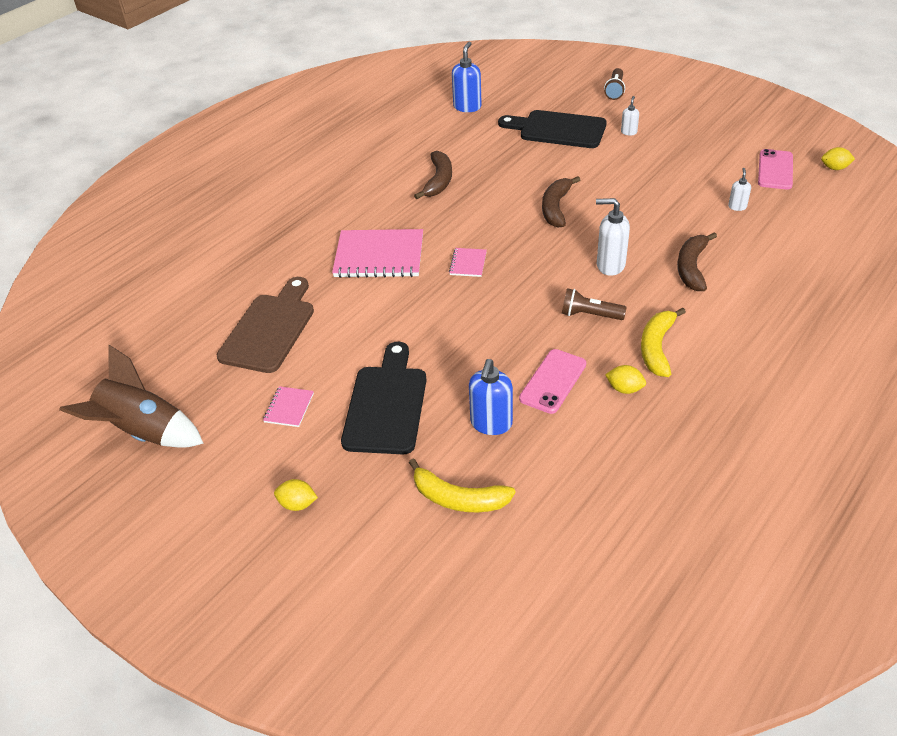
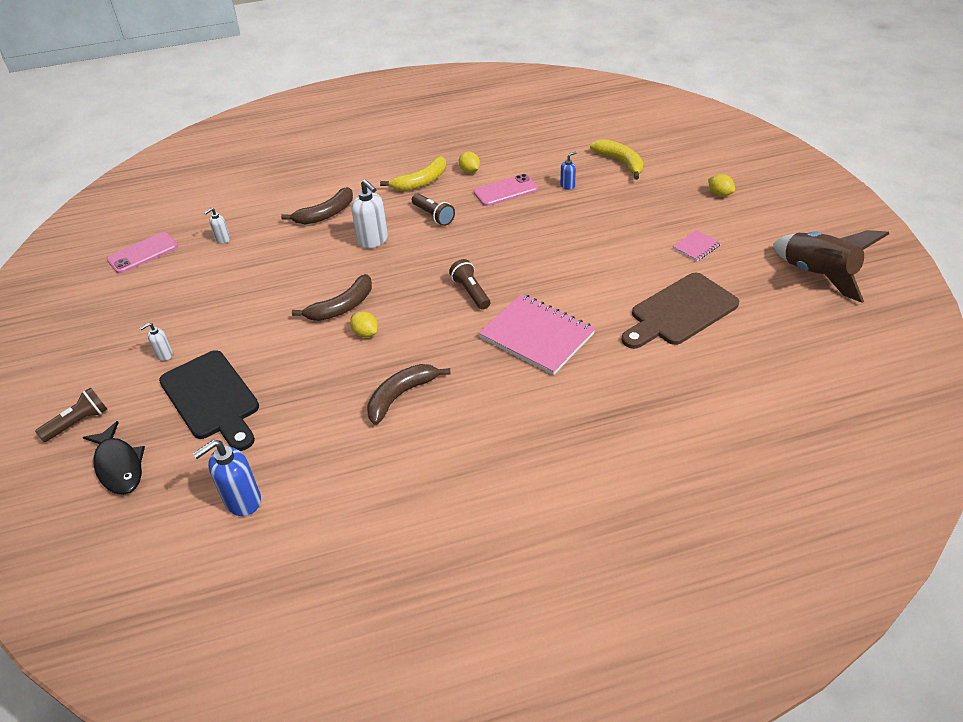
camera: 145 degrees left, 0 degrees up
black cutting board [341,342,427,454] -> none
pink notebook [449,248,487,277] -> brown flashlight [449,259,490,310]
blue soap dispenser [469,359,513,435] -> blue soap dispenser [560,151,576,190], size x0.54
yellow lemon [821,147,855,170] -> yellow lemon moved to [350,311,378,338]
none -> black fish [82,421,145,495]

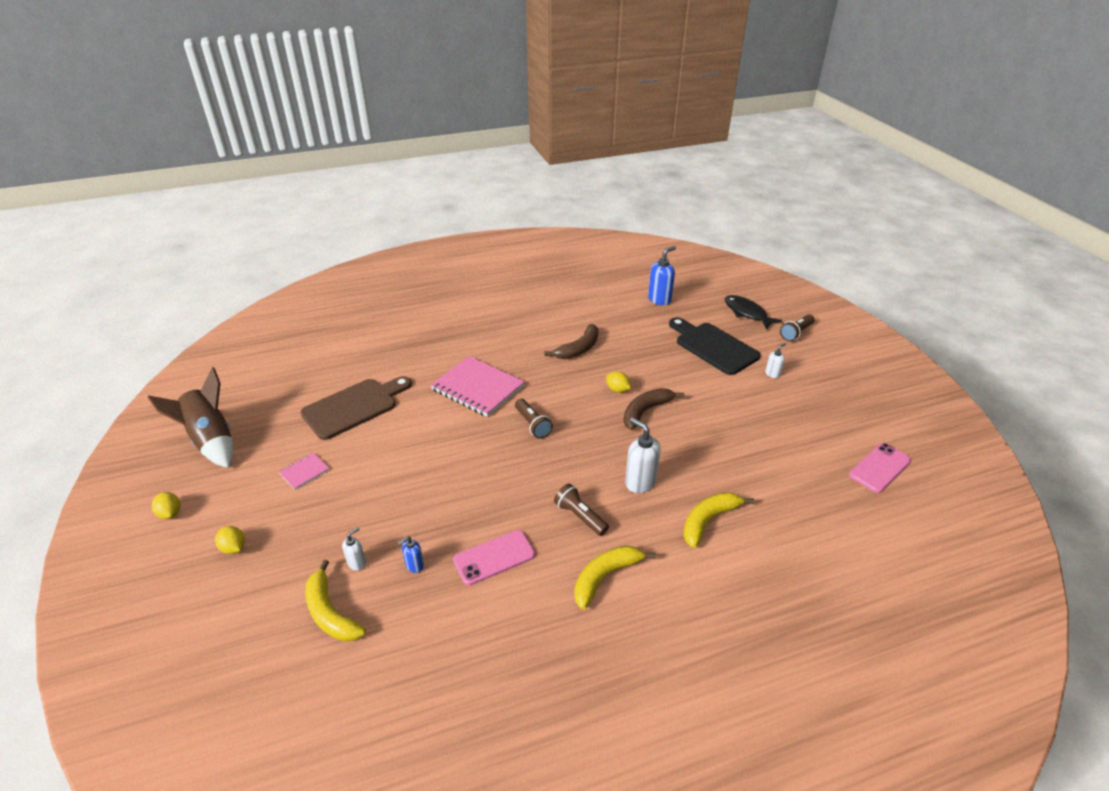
camera: 175 degrees right, 5 degrees down
white soap dispenser [204,208,230,244] -> white soap dispenser moved to [342,527,366,571]
brown banana [281,187,353,224] -> yellow banana [683,492,754,548]
yellow lemon [459,152,480,173] -> yellow lemon moved to [152,492,181,519]

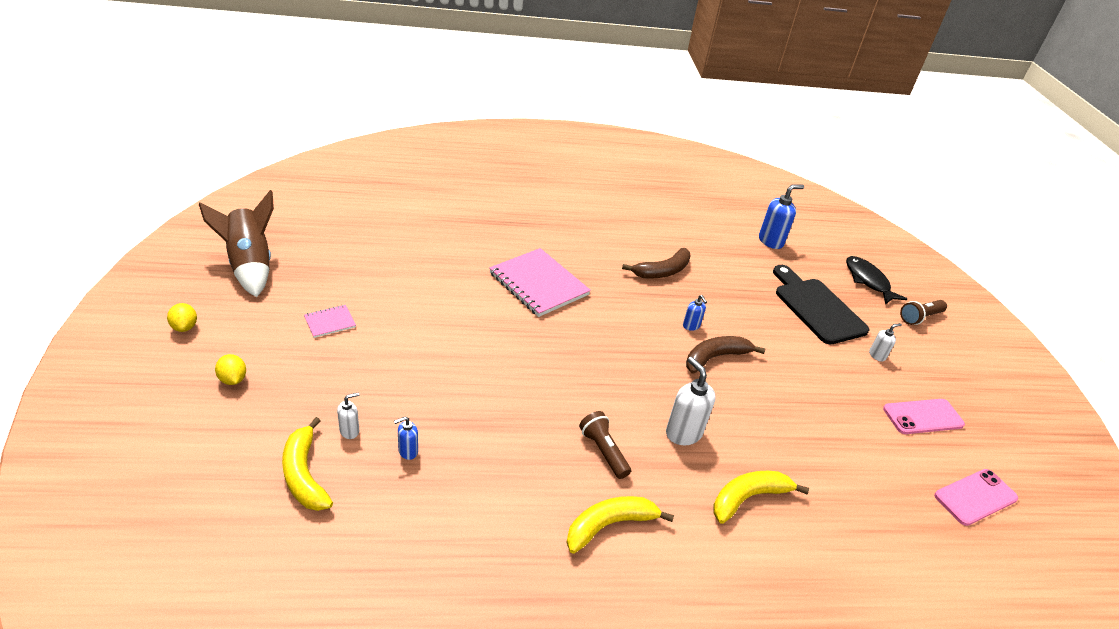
camera: 10 degrees right, 0 degrees up
brown cutting board [300,376,412,440] -> none
pink phone [453,530,535,586] -> pink phone moved to [883,399,965,434]
brown flashlight [515,399,553,439] -> none
yellow lemon [606,371,631,393] -> blue soap dispenser [683,295,707,331]

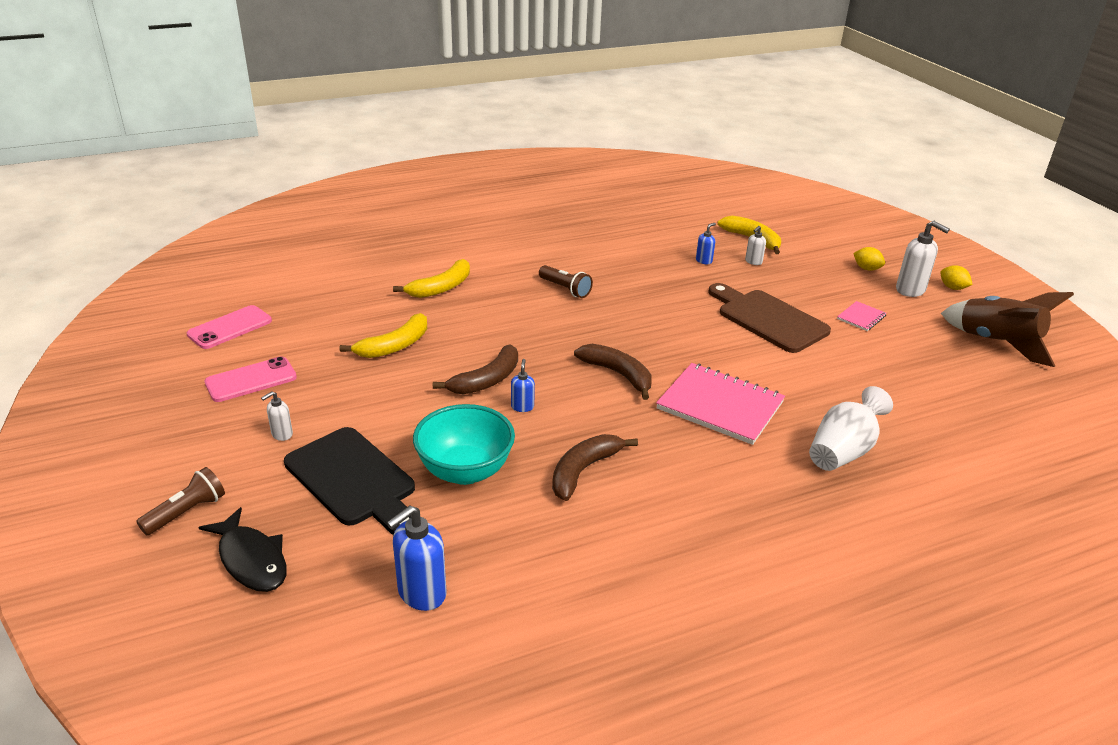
camera: 165 degrees right, 5 degrees down
yellow banana [566,496,674,554] -> yellow banana moved to [340,313,427,358]
white soap dispenser [666,357,716,445] -> white soap dispenser moved to [896,221,950,297]
blue soap dispenser [683,295,707,331] -> blue soap dispenser turned 45 degrees clockwise [511,359,535,412]
none -> turquoise bowl [413,404,515,485]
none -> brown banana [574,344,652,400]
none -> brown cutting board [708,283,831,353]
none -> white vase [809,386,893,471]

